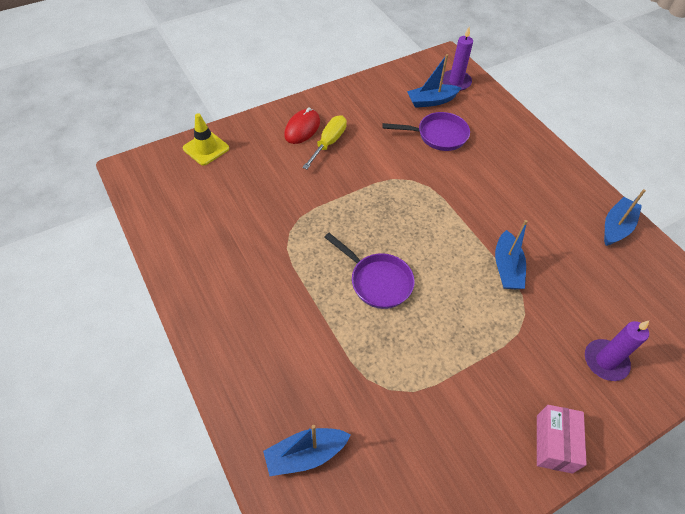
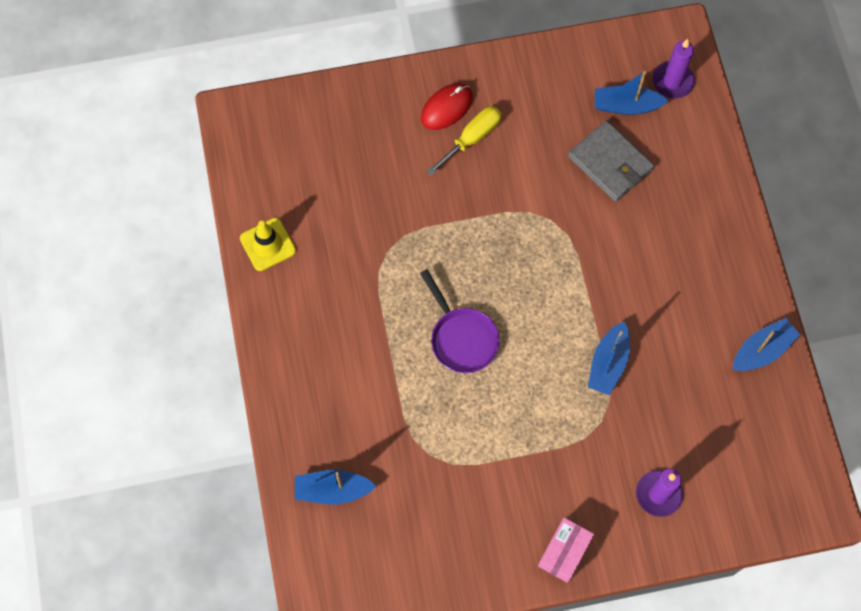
camera: 20 degrees right, 15 degrees up
yellow traffic cone [183,113,229,166] -> yellow traffic cone moved to [240,218,296,271]
purple pan [382,112,470,151] -> grey wallet [568,120,654,202]

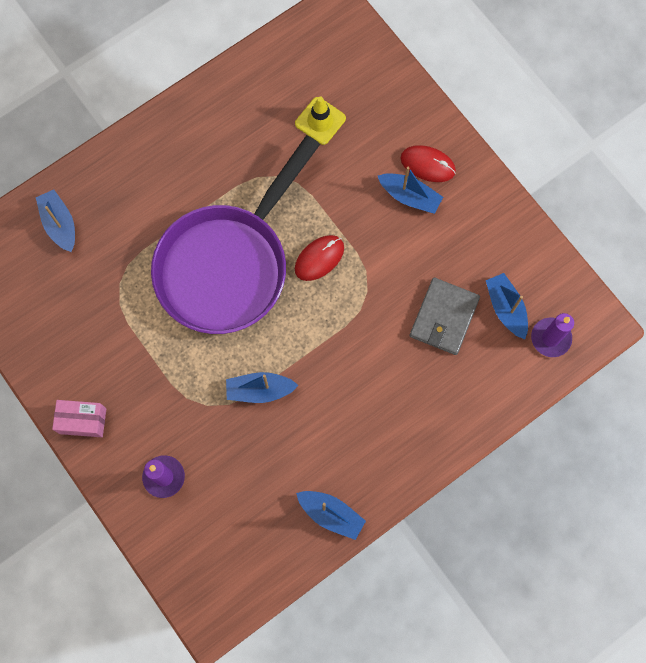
camera: 65 degrees right, 5 degrees up
yellow traffic cone [240,218,296,271] -> yellow traffic cone moved to [295,96,346,145]
purple pan [420,269,500,373] -> purple pan [151,135,320,334], size x2.19
yellow screwdriver [426,106,501,176] -> blue boat [378,167,443,214]
none -> red mouse [295,235,344,281]

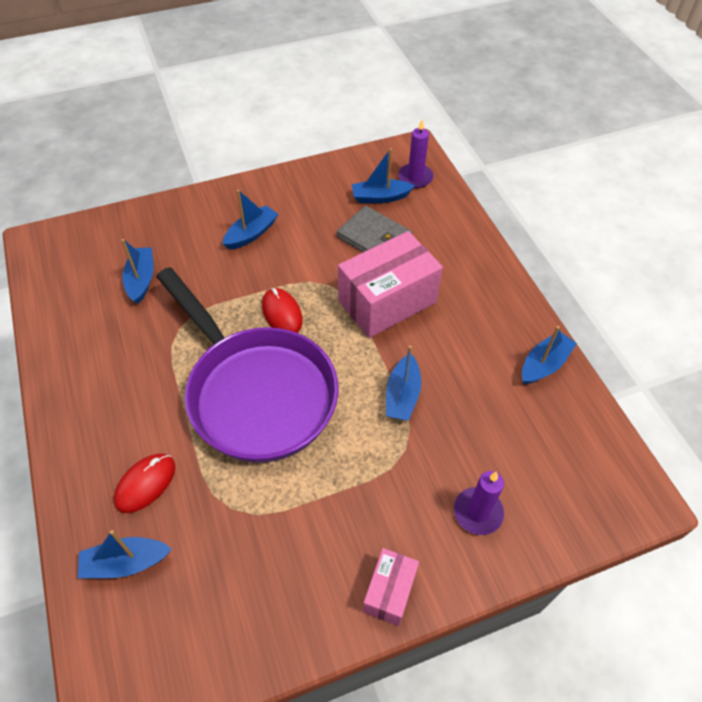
camera: 75 degrees left, 20 degrees down
yellow traffic cone [295,96,346,145] -> blue boat [121,239,154,304]
red mouse [400,145,456,182] -> red mouse moved to [114,454,175,513]
none -> pink box [338,231,443,338]

